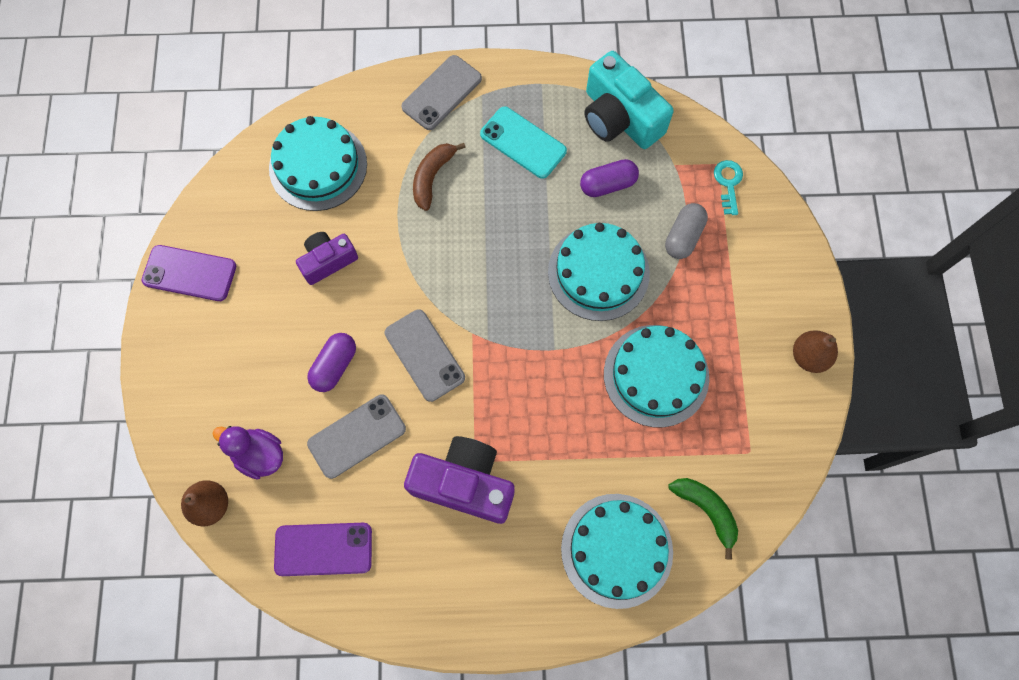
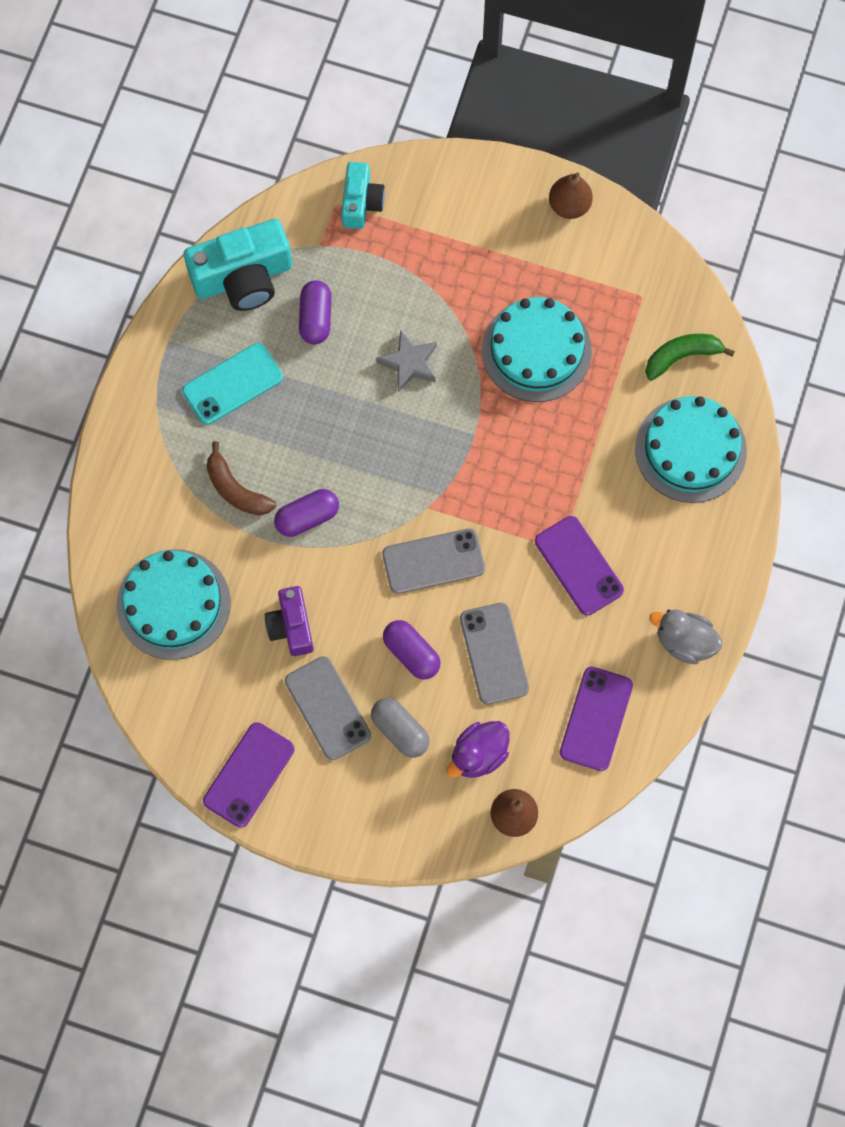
camera: 70 degrees left, 0 degrees up
grey phone [401,55,482,130] -> grey phone moved to [285,656,371,760]
purple camera [404,436,515,524] -> purple phone [535,516,624,616]
turquoise cake [548,223,650,321] -> grey star [376,330,437,392]
grey capsule [665,203,708,259] -> grey capsule moved to [371,698,429,758]
turquoise key [714,160,743,215] -> turquoise camera [341,162,385,229]
none -> purple capsule [274,489,339,537]
none -> grey duck [649,610,722,664]

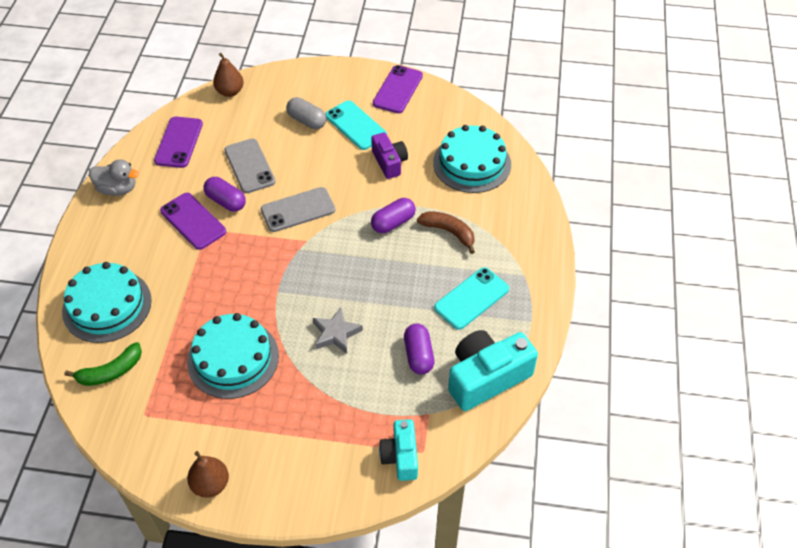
camera: 170 degrees right, 20 degrees down
grey phone [285,656,371,760] -> turquoise phone [325,100,387,150]
purple capsule [383,620,440,679] -> purple capsule moved to [203,177,246,212]
purple duck [446,721,510,778] -> none

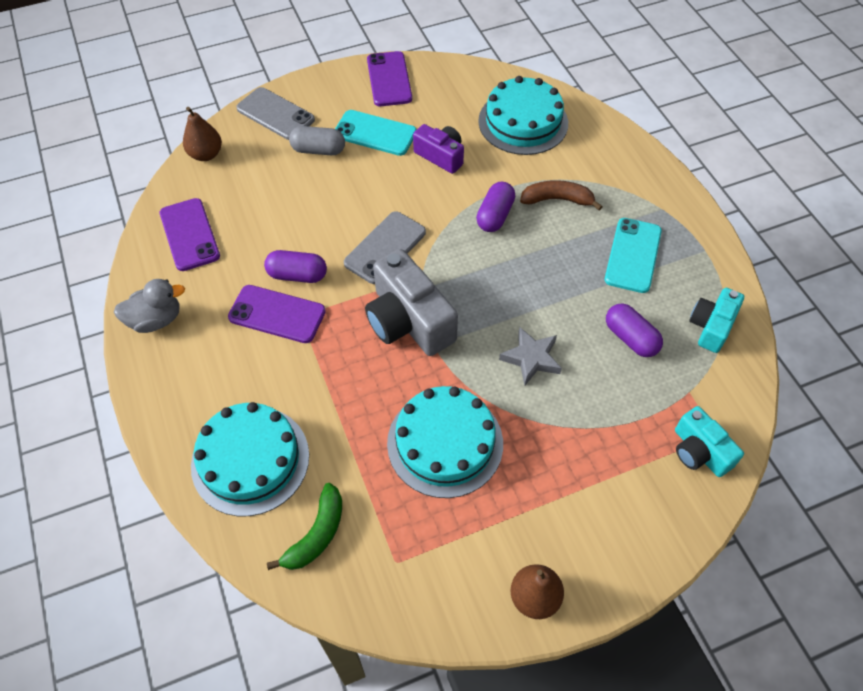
camera: 30 degrees left, 5 degrees up
grey phone [224,138,276,193] -> grey phone moved to [236,87,315,140]
turquoise camera [448,330,538,411] -> turquoise camera [689,288,744,353], size x0.60
none -> grey camera [365,249,458,356]

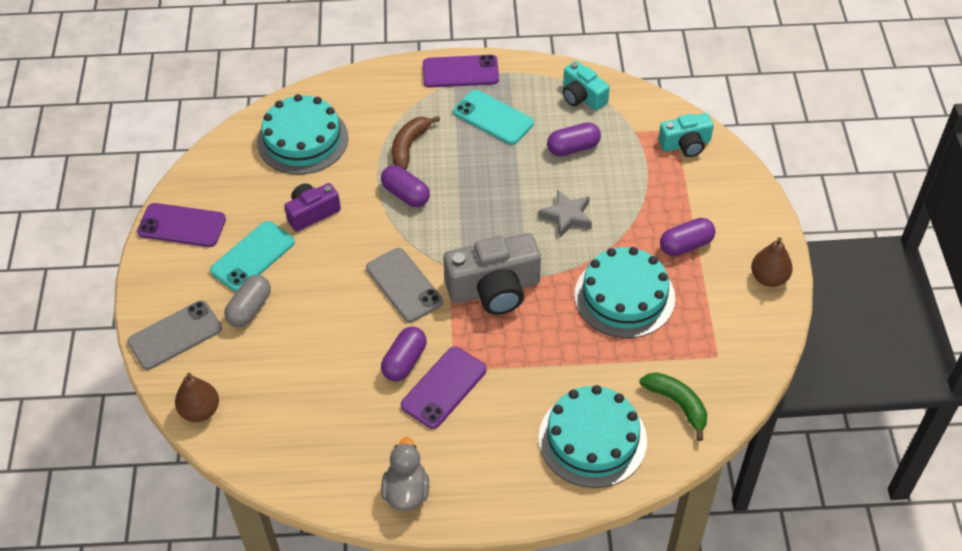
camera: 70 degrees left, 5 degrees down
purple phone [160,198,220,271] -> purple phone moved to [423,55,499,88]
none -> purple capsule [660,218,715,256]

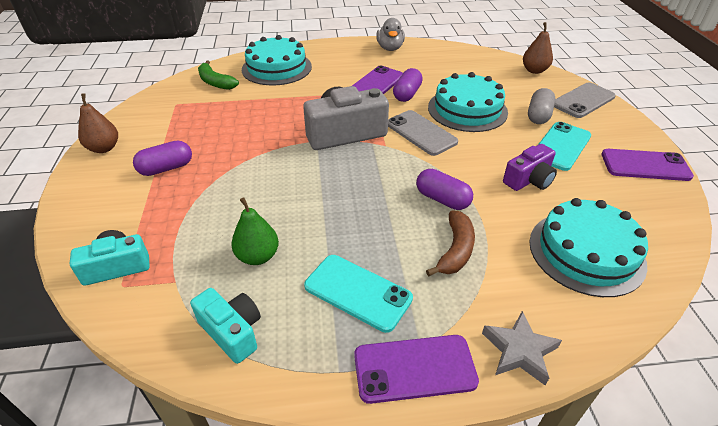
camera: 175 degrees right, 10 degrees down
grey star [539,189,592,237] -> grey star moved to [482,311,562,385]
purple capsule [547,122,601,156] -> green pear [231,197,279,265]
turquoise cake [575,247,675,338] -> turquoise cake moved to [428,72,508,132]

